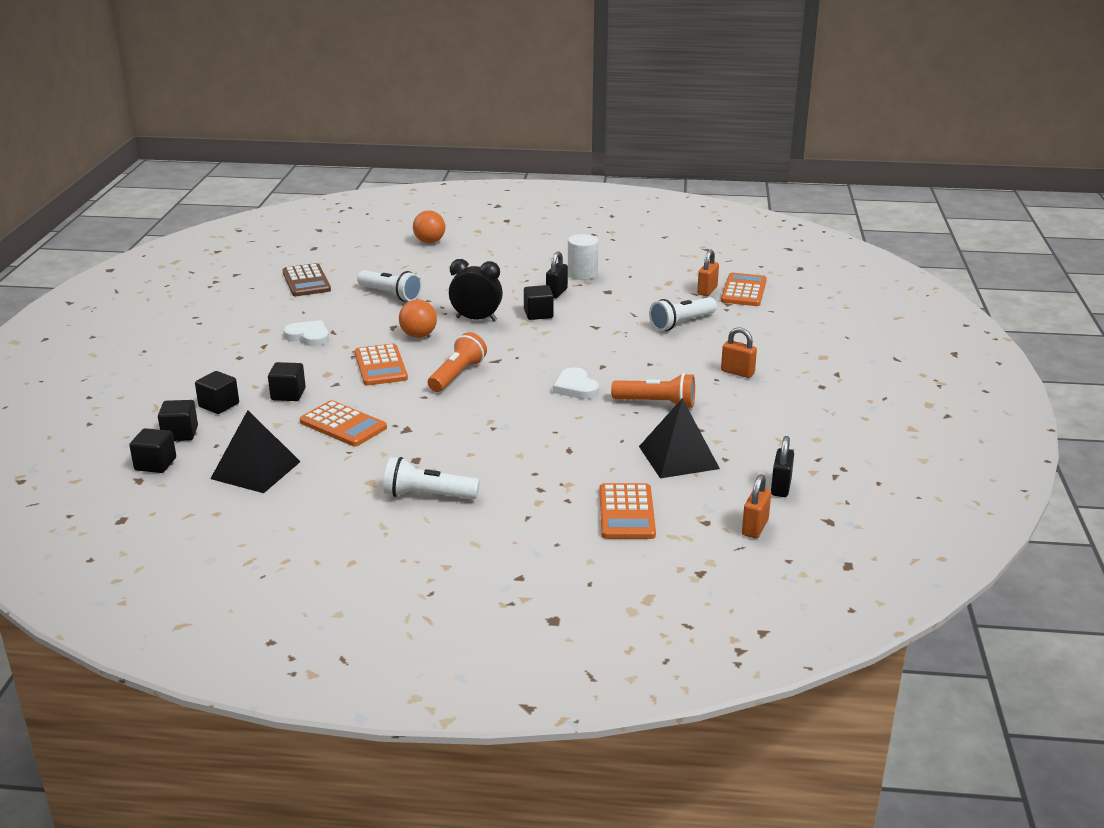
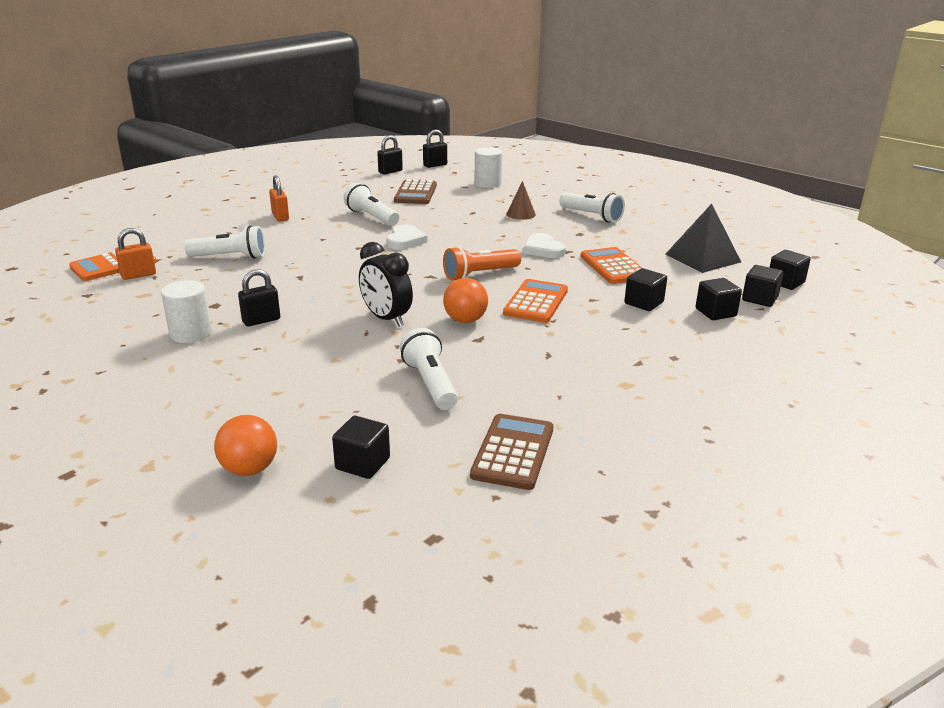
camera: 145 degrees left, 0 degrees up
white heart [283,320,329,346] -> white heart moved to [523,233,566,258]
black cube [524,285,554,320] -> black cube moved to [332,416,390,479]
orange calculator [599,483,656,539] -> white cylinder [474,147,502,188]
orange flashlight [611,373,695,408] -> white flashlight [344,183,399,226]
black pyramid [639,398,720,478] -> brown calculator [394,180,437,204]
orange padlock [742,474,771,538] -> black padlock [423,130,447,168]
none -> brown cone [506,181,536,220]

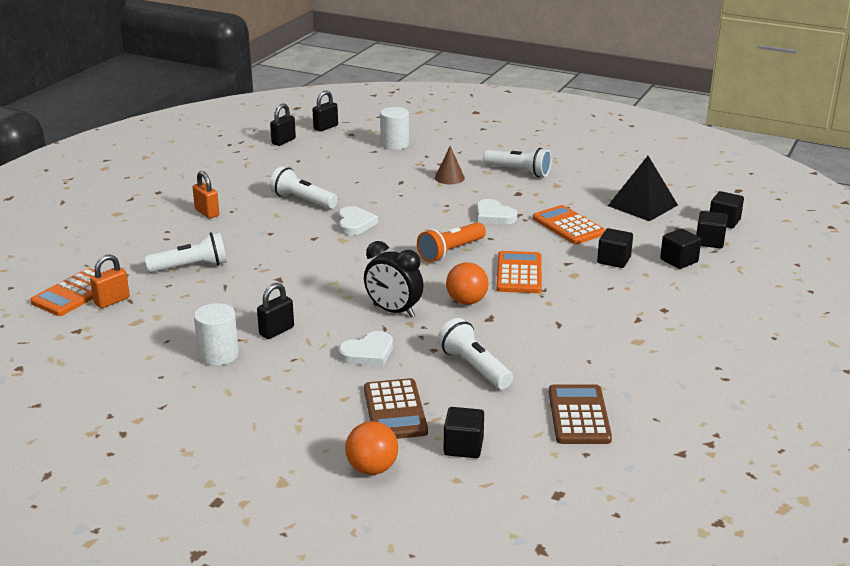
camera: 15 degrees left, 0 degrees up
brown calculator [394,180,437,204] -> brown calculator moved to [364,378,428,439]
none -> white heart [338,331,393,366]

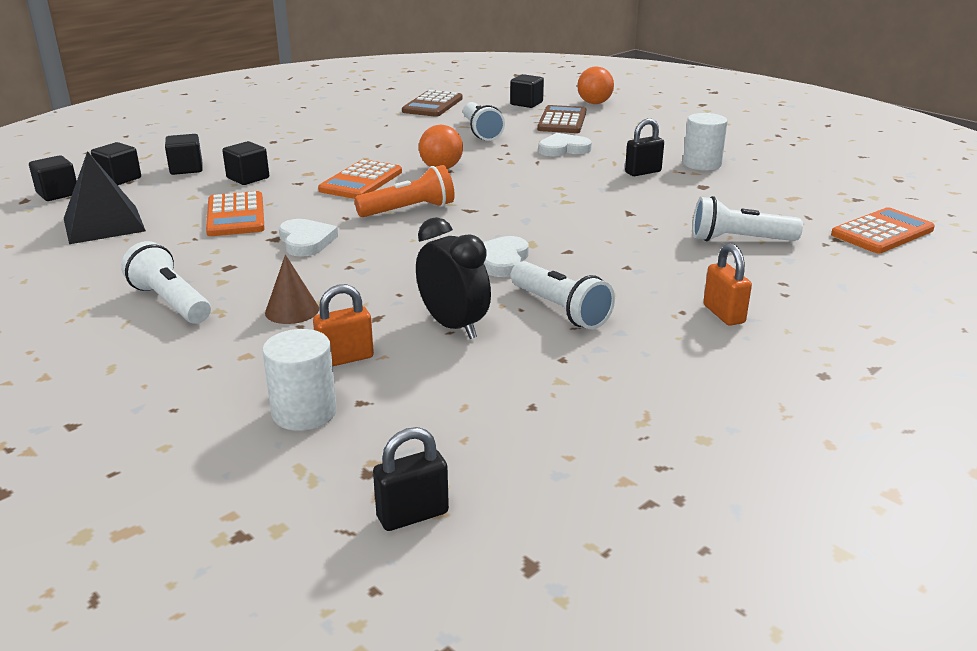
camera: 160 degrees left, 0 degrees up
orange padlock [90,254,130,308] -> orange padlock moved to [313,284,374,366]
black padlock [270,103,296,146] -> none
black clock [364,241,424,317] -> black clock moved to [416,217,491,339]

